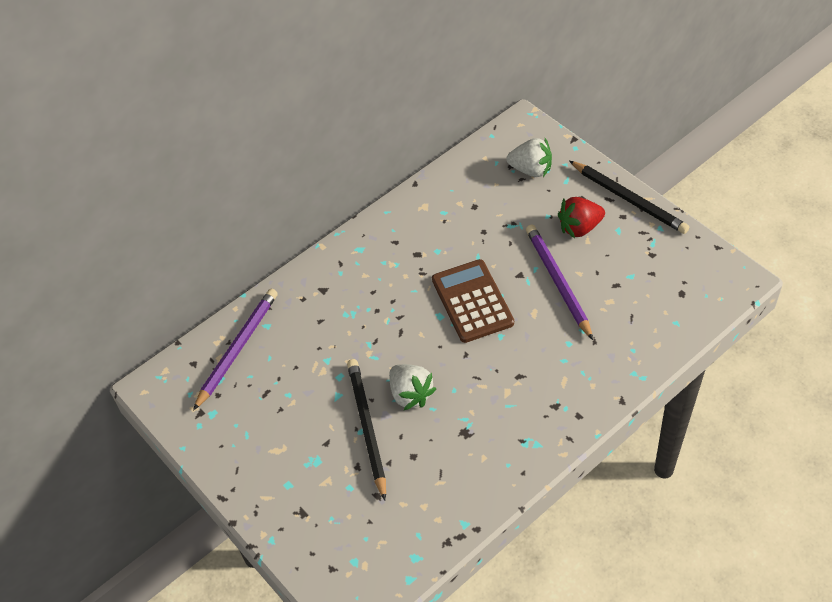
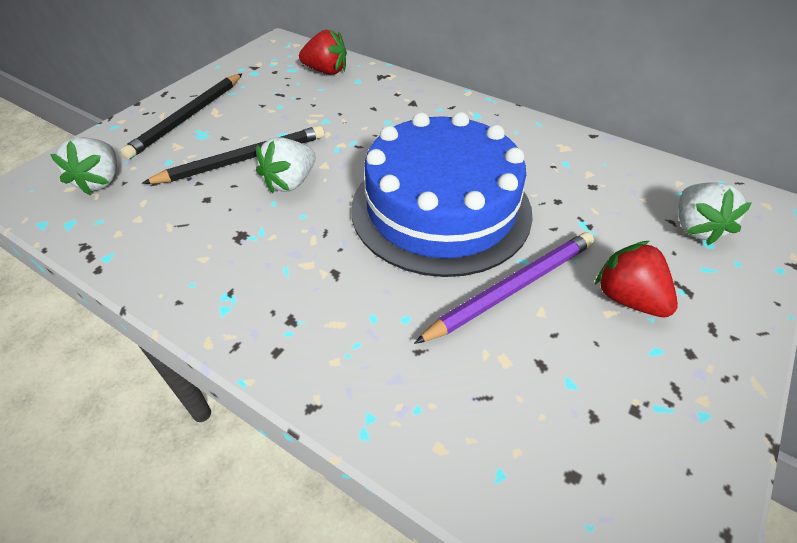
camera: 70 degrees right, 5 degrees down
purple pencil [193,289,278,411] -> red strawberry [299,30,347,74]
brown calculator [432,259,514,343] -> blue cake [351,112,533,277]
black pencil [569,161,689,234] -> black pencil moved to [120,73,242,159]
none -> white strawberry [50,137,117,195]

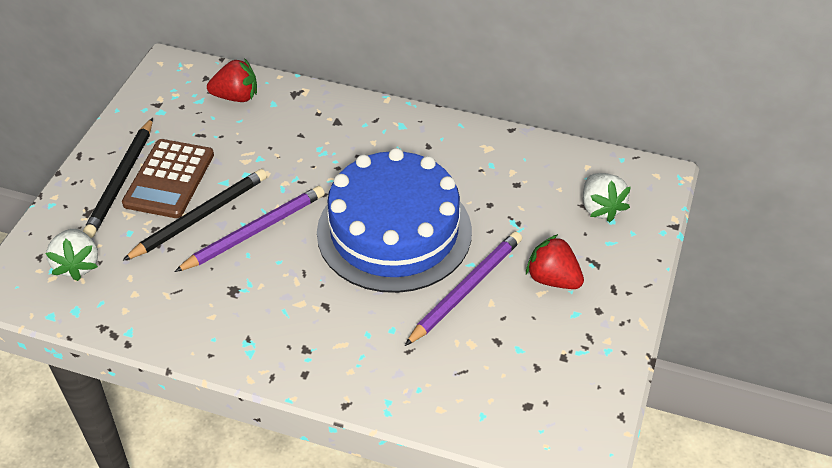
camera: 15 degrees left, 0 degrees up
white strawberry [256,137,316,193] -> purple pencil [174,186,325,272]
none -> brown calculator [122,139,214,218]

